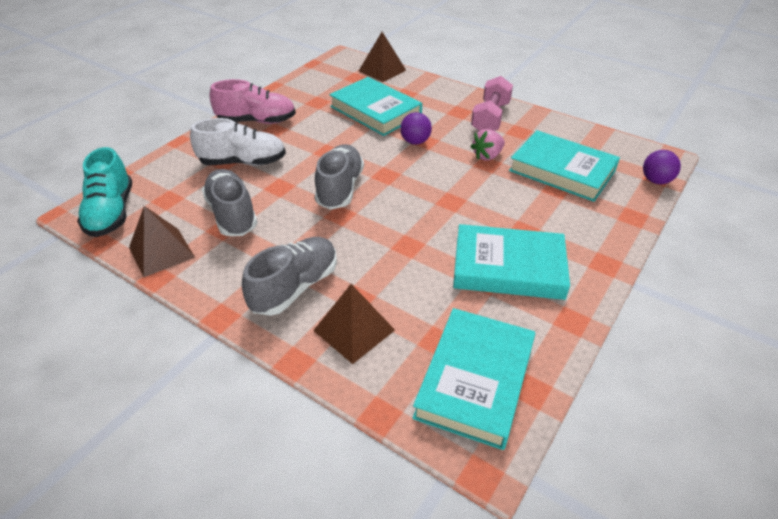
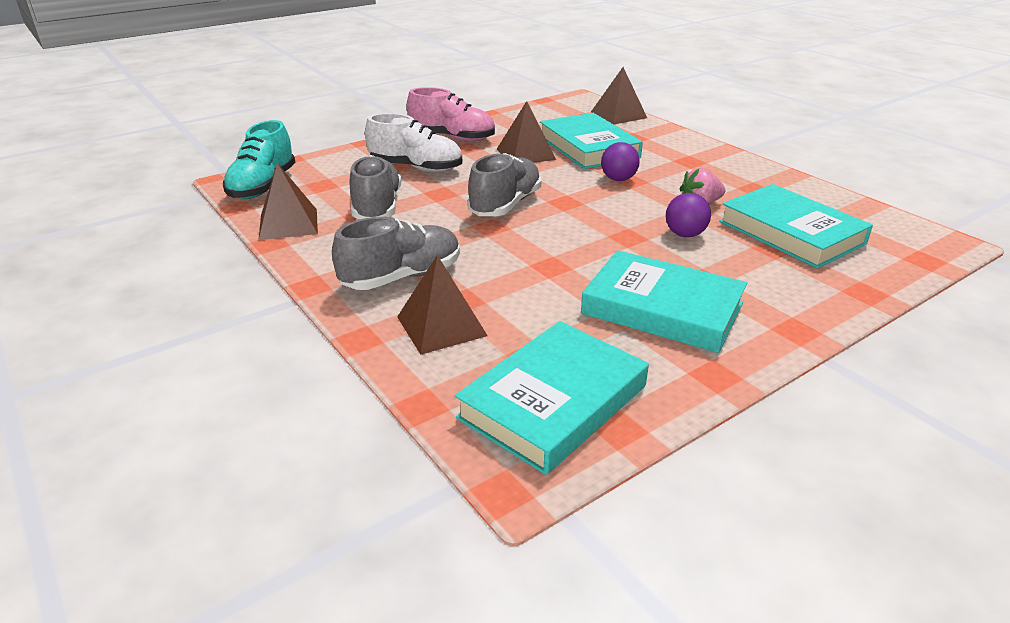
camera: 20 degrees right, 10 degrees down
pink dumbbell [471,76,513,131] -> none
purple ball [643,150,681,184] -> purple ball moved to [666,193,711,237]
none -> brown pyramid [497,101,556,163]

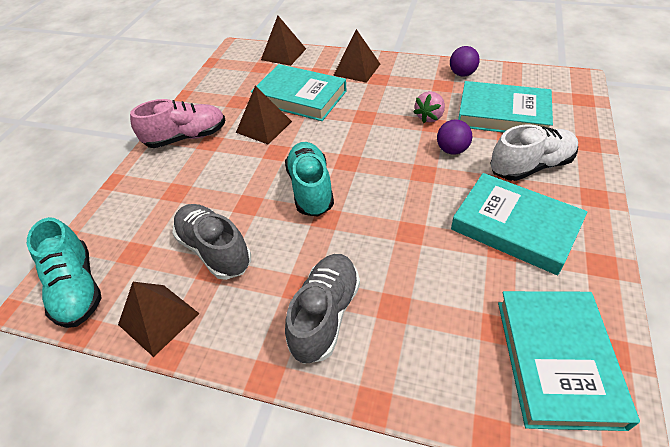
camera: 35 degrees left, 15 degrees up
white shoe [365,113,462,172] -> white shoe moved to [490,124,578,181]
brown pyramid [397,255,488,355] -> brown pyramid moved to [333,29,380,83]
grey shoe [467,153,541,216] -> turquoise shoe [285,142,334,217]
turquoise book [581,250,747,353] -> turquoise book turned 45 degrees clockwise [451,173,587,275]
purple ball [601,142,640,181] -> purple ball moved to [450,46,480,77]

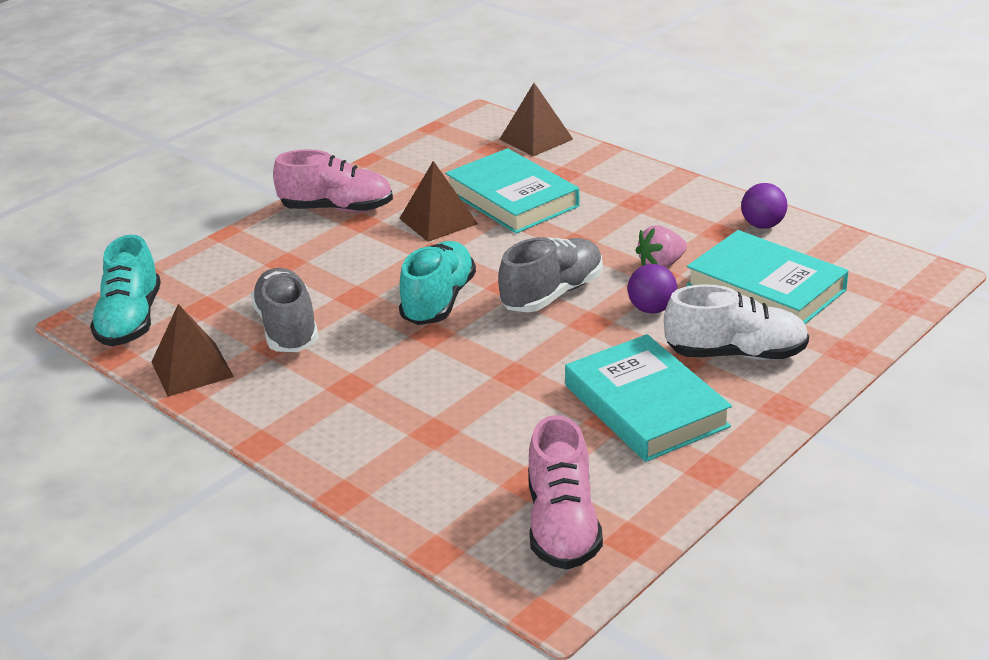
camera: 25 degrees right, 15 degrees down
grey shoe [285,254,360,364] -> grey shoe moved to [498,237,603,312]
brown pyramid [333,29,380,83] -> none
turquoise book [498,291,640,431] -> pink shoe [528,415,603,570]

